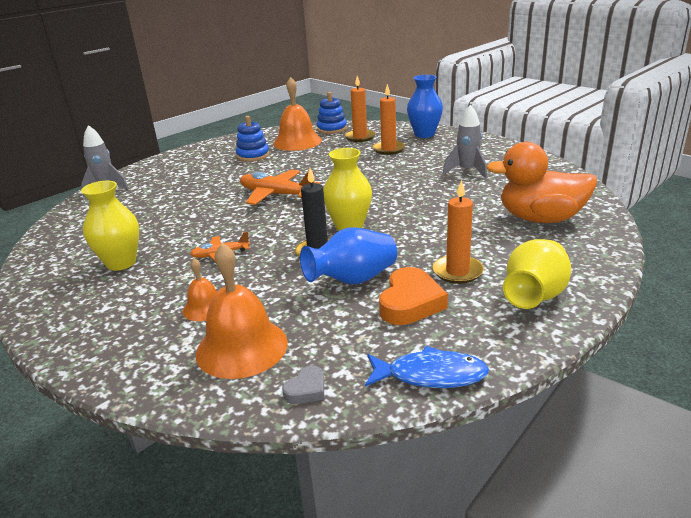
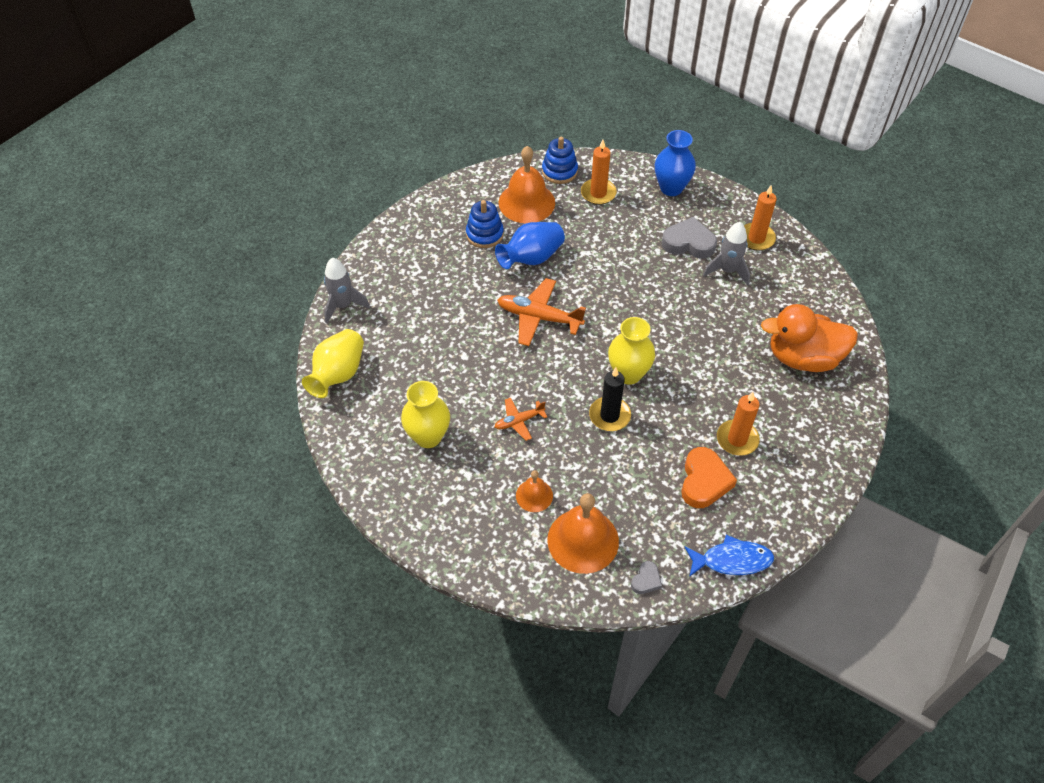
camera: 10 degrees left, 25 degrees up
blue vase [300,227,397,284] -> blue vase moved to [495,222,565,269]
orange candle [372,84,405,155] -> orange candle moved to [744,185,777,251]
yellow vase [503,239,571,309] -> yellow vase moved to [302,329,364,398]
none -> grey heart [662,217,717,259]

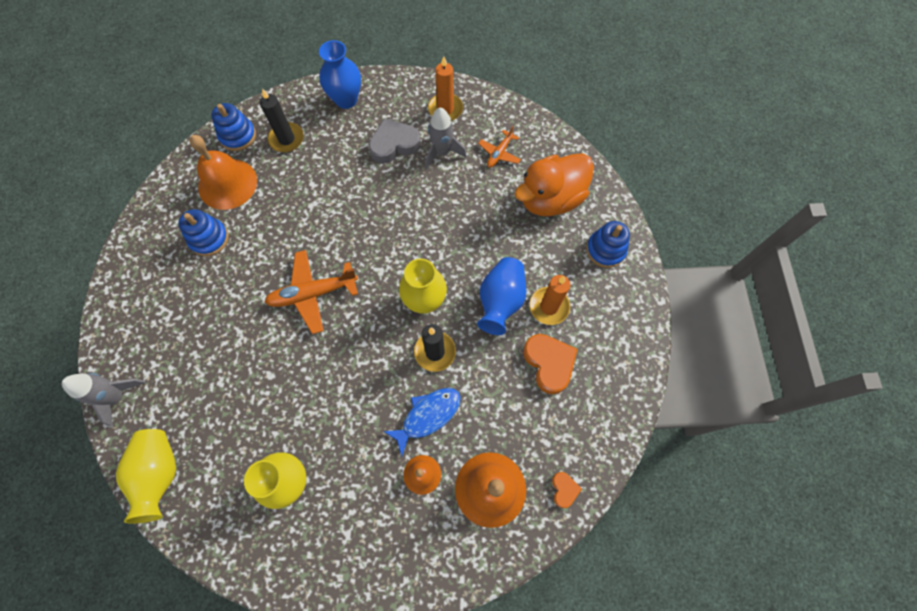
camera: 35 degrees left, 15 degrees up
orange plane [494,398,547,441] -> orange plane moved to [478,126,521,168]
blue vase [495,222,565,269] -> blue vase moved to [477,257,526,335]
orange candle [581,140,617,205] -> black candle [260,88,304,152]
grey heart [631,561,662,594] -> orange heart [552,472,582,508]
blue fish [685,535,774,577] -> blue fish moved to [383,388,461,457]
none -> blue stacking toy [586,221,630,268]

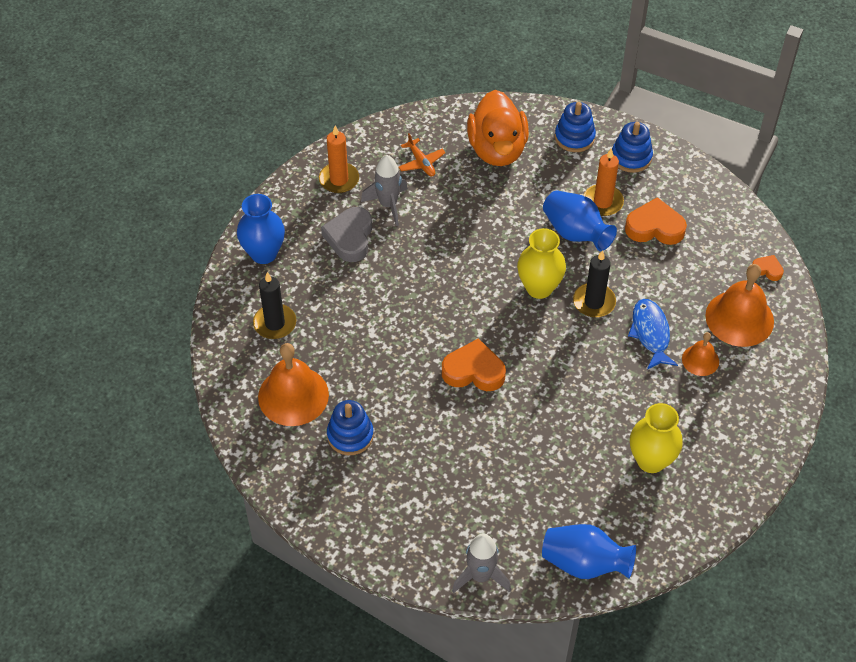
camera: 60 degrees left, 15 degrees down
yellow vase [116,429,176,524] -> blue vase [542,524,636,579]
blue stacking toy [211,103,256,151] -> blue stacking toy moved to [612,122,653,173]
orange plane [265,250,358,334] -> orange heart [442,338,506,391]

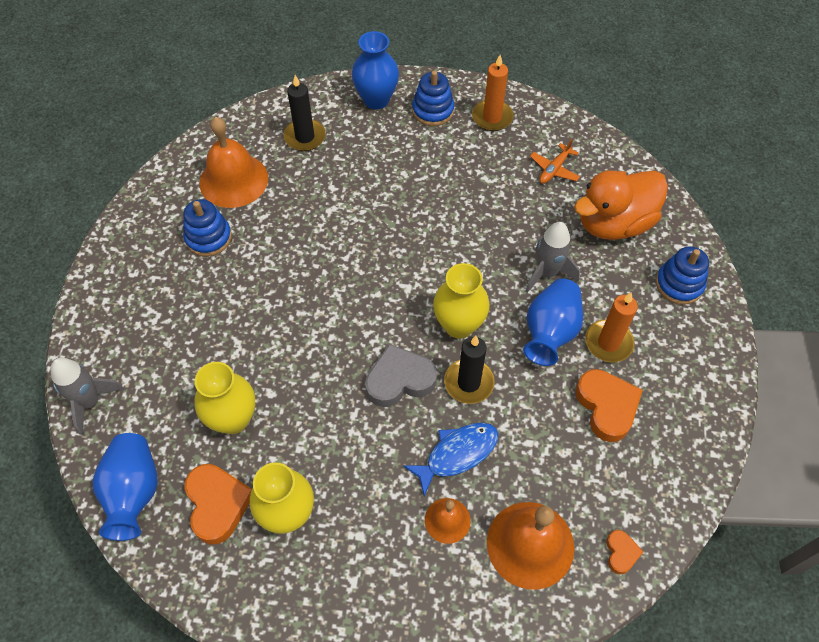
camera: 65 degrees right, 5 degrees up
grey heart [321,207,372,262] -> grey heart moved to [365,344,437,407]
grey rocket [361,155,408,226] -> grey rocket moved to [525,222,580,293]
orange heart [442,338,506,391] -> orange heart moved to [184,464,252,545]
blue stacking toy [612,122,653,173] -> blue stacking toy moved to [412,71,454,126]
none -> yellow vase [194,362,255,434]

